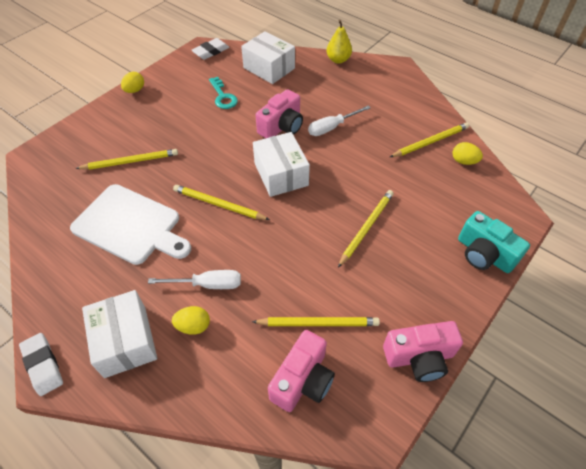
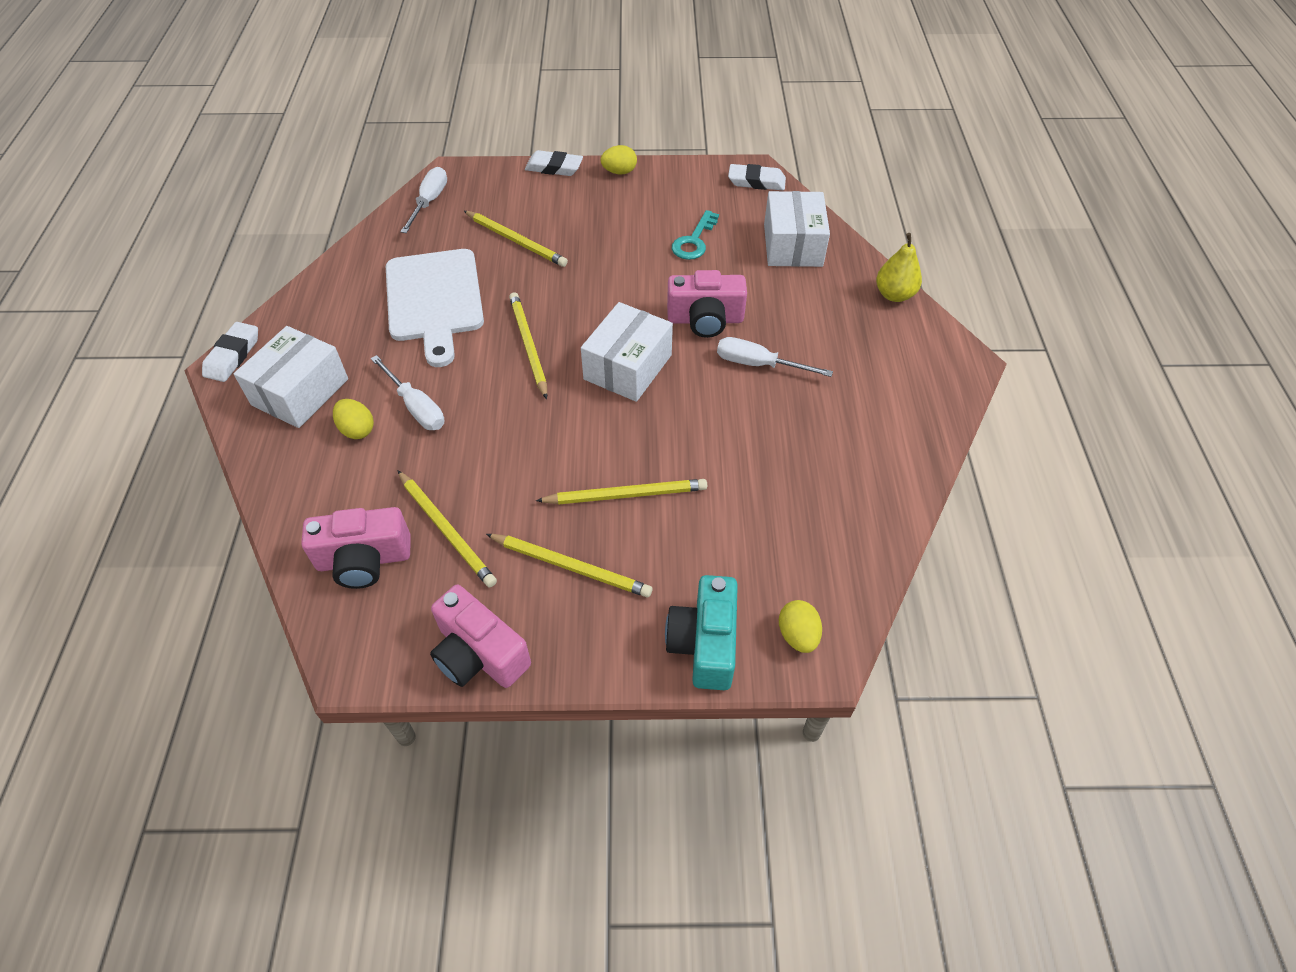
camera: 50 degrees right, 0 degrees up
yellow pencil [390,122,469,157] -> yellow pencil moved to [486,534,652,598]
yellow egg [452,142,483,165] -> yellow egg moved to [779,600,822,653]
none -> white screwdriver [400,167,447,233]
none -> white eraser [525,150,583,176]

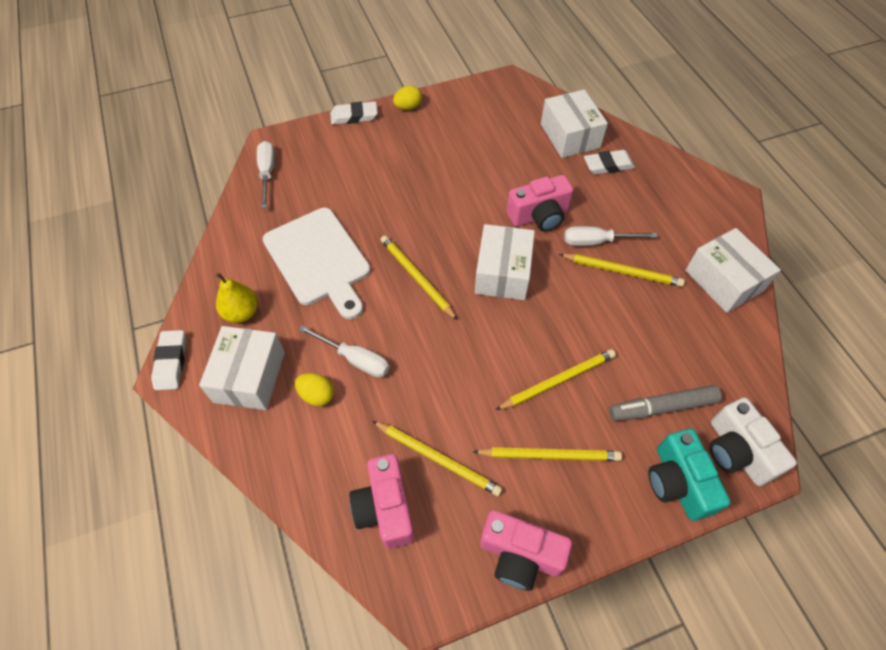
camera: 20 degrees left, 5 degrees up
pink camera [301,507,410,589] -> pink camera turned 105 degrees clockwise [349,454,414,549]
yellow pencil [464,211,568,267] -> yellow pencil moved to [559,254,685,287]
turquoise key [672,210,719,260] -> none
white eraser [728,164,786,190] -> white eraser moved to [584,150,635,175]
yellow egg [779,600,822,653] -> white camera [710,398,797,486]
yellow pear [876,233,922,302] -> yellow pear moved to [216,272,258,323]
none -> grey marker [609,385,722,421]
none -> white box [685,228,781,313]

